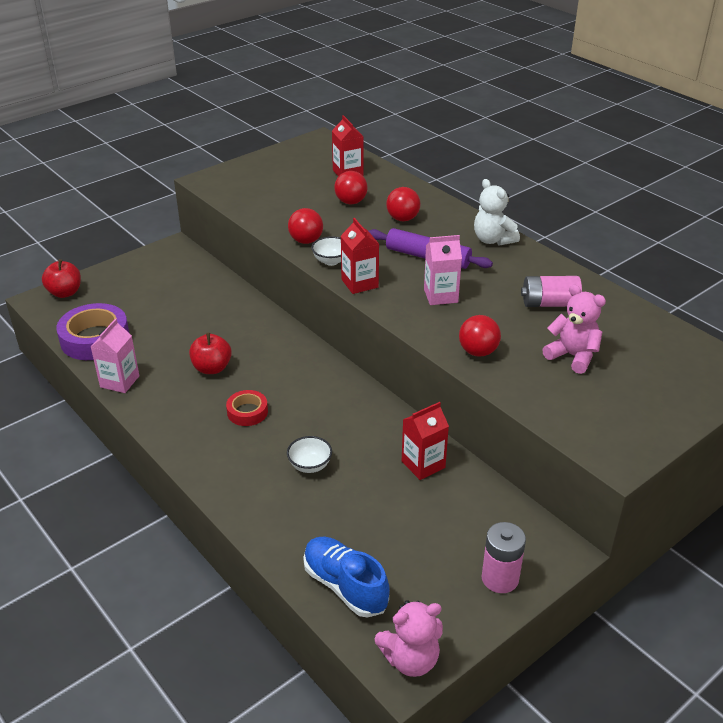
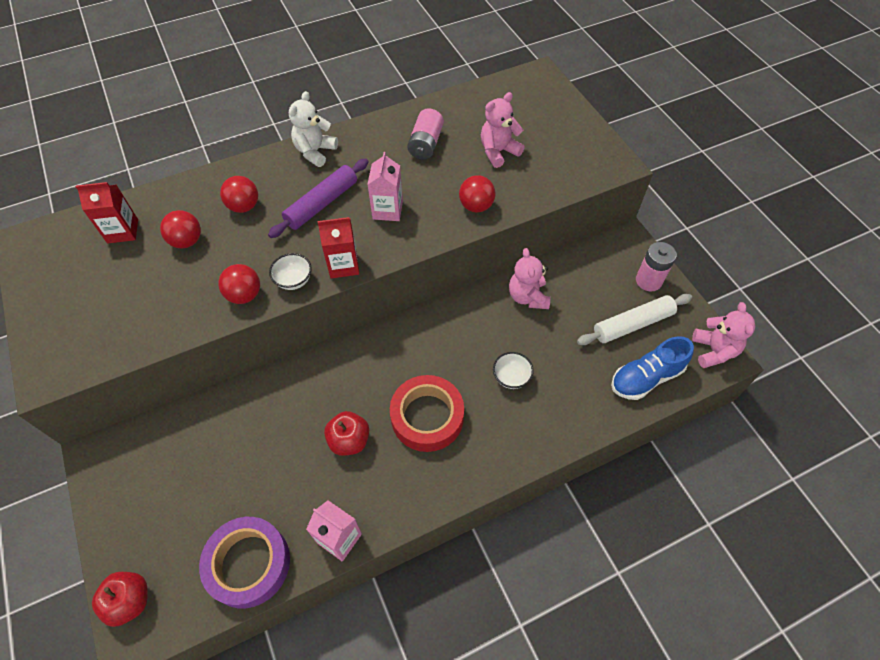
camera: 75 degrees left, 20 degrees up
red tape [226,390,268,426] -> red tape [390,375,464,452], size x1.83
red carton [402,402,449,480] -> pink teddy bear [509,248,550,309]
white teddy bear [474,179,520,246] -> white teddy bear turned 135 degrees clockwise [289,91,338,167]
none -> white rolling pin [577,294,692,345]

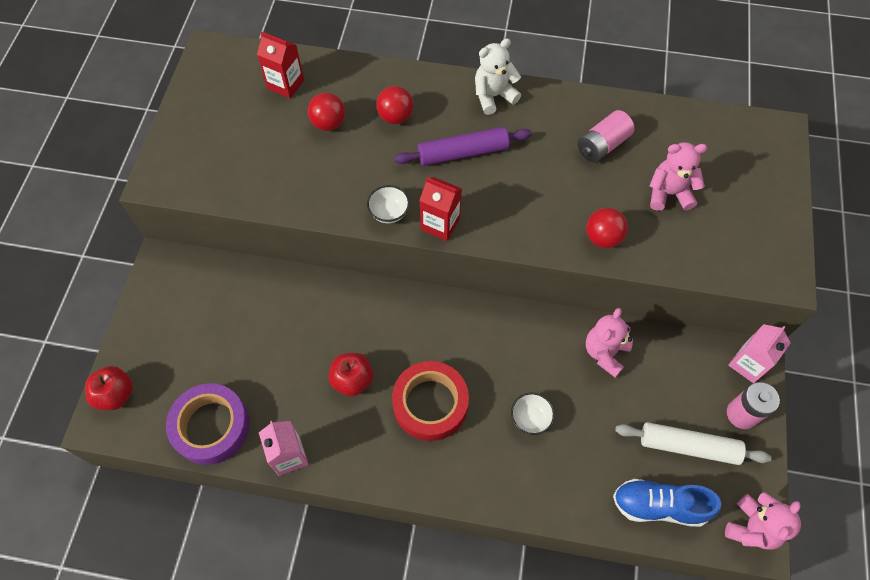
camera: 35 degrees right, 5 degrees up
red ball [218,264,260,304] -> none
pink carton [367,152,403,221] -> pink carton moved to [728,324,791,383]

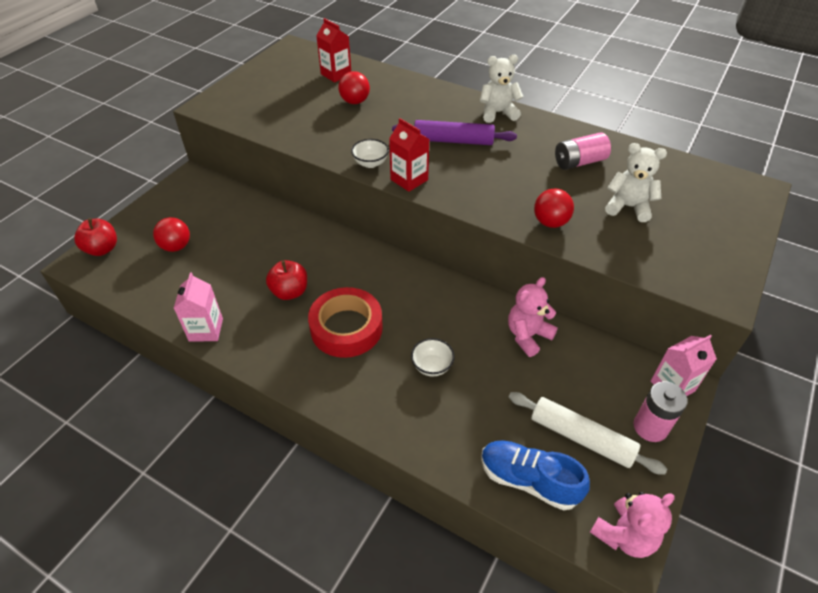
camera: 20 degrees right, 15 degrees down
purple tape [166,383,250,465] -> none
red ball [376,86,414,124] -> red ball moved to [153,217,190,252]
pink teddy bear [650,142,707,211] -> white teddy bear [605,143,667,222]

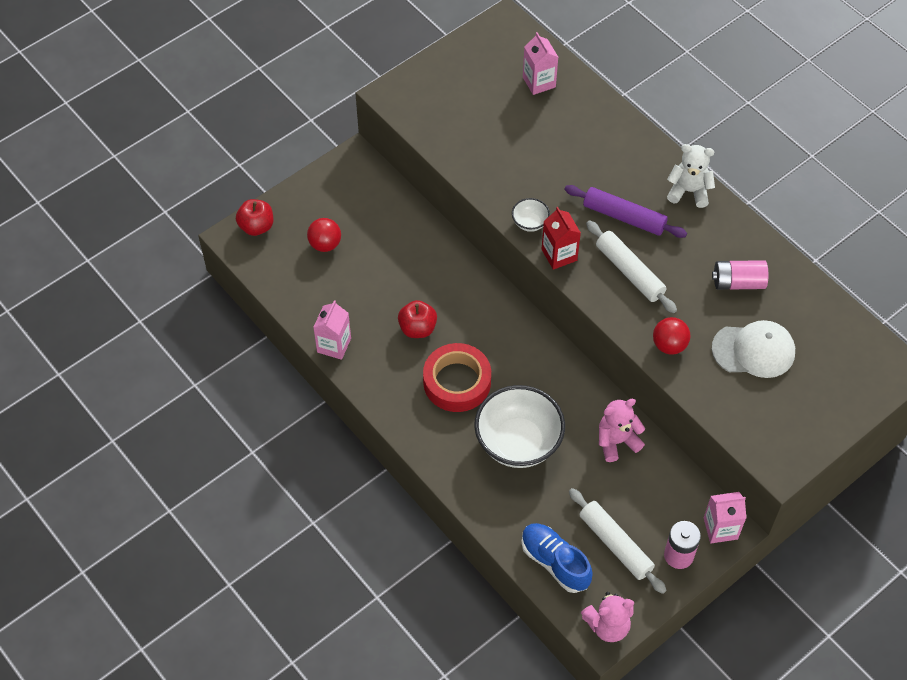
camera: 20 degrees right, 10 degrees up
red carton [316,18,351,82] -> pink carton [523,32,558,95]
red ball [338,71,370,104] -> none
white bowl [411,338,455,377] -> white bowl [474,385,565,468], size x2.27
white teddy bear [605,143,667,222] -> white cap [712,320,795,378]
none -> white rolling pin [586,220,677,313]

